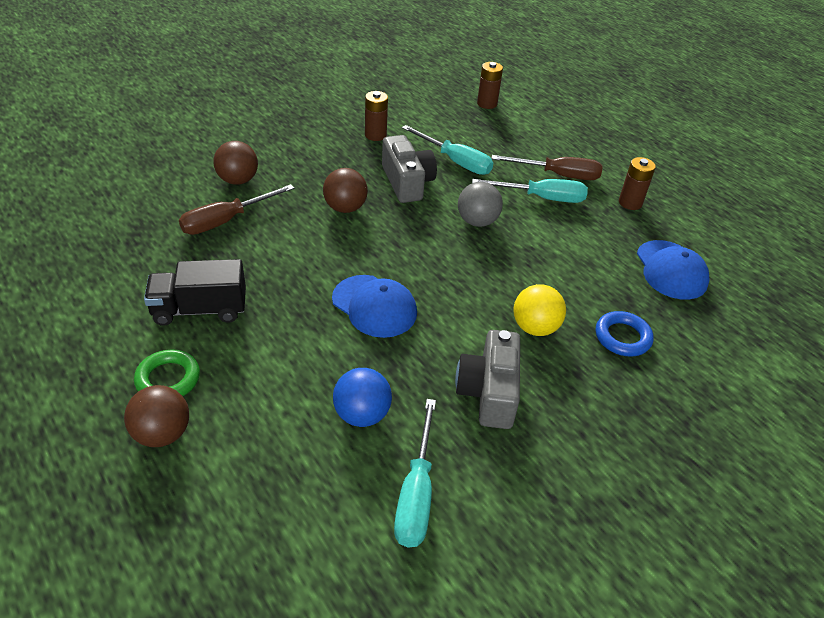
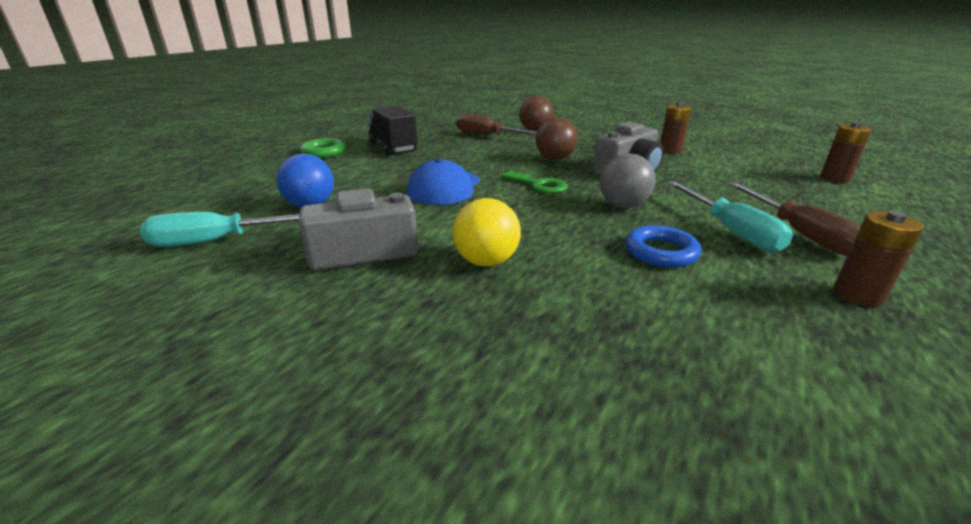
camera: 70 degrees right, 15 degrees down
brown ball [124,385,189,447] -> none
turquoise screwdriver [402,125,493,175] -> none
blue ring [596,311,654,357] -> blue ring moved to [625,225,701,268]
blue cap [637,240,710,300] -> none
none -> green key [501,170,568,193]

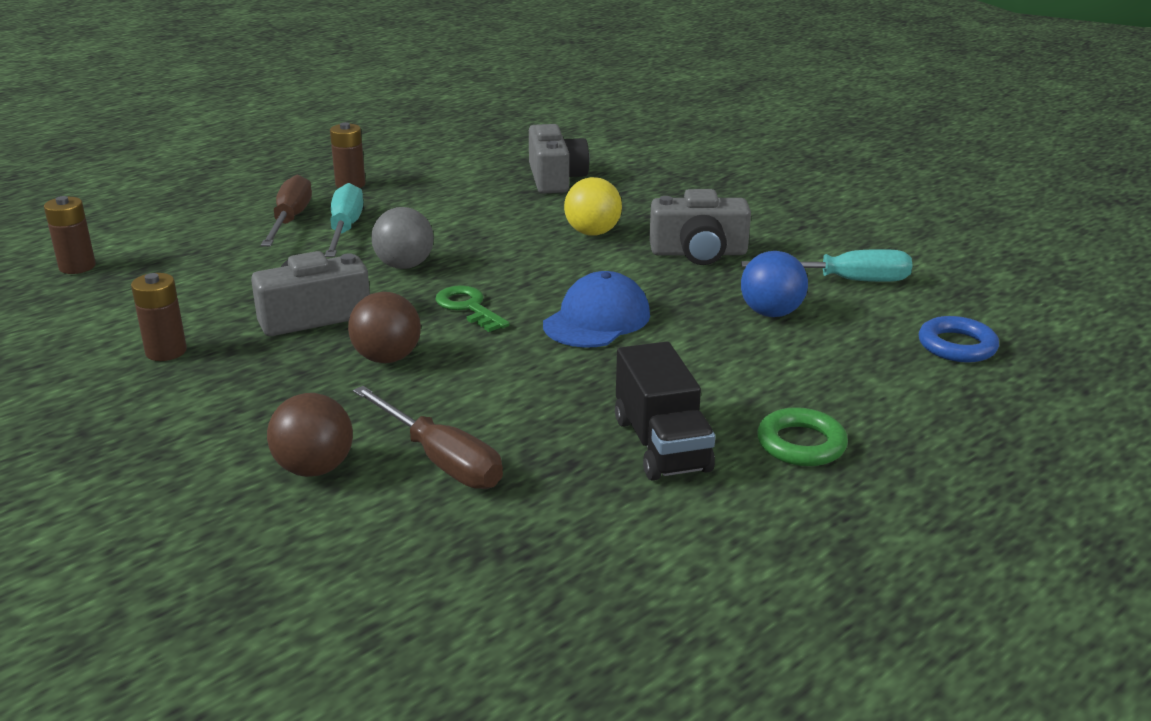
camera: 165 degrees left, 0 degrees up
blue ring [625,225,701,268] -> blue ring moved to [919,316,999,363]
none -> grey camera [529,124,589,194]

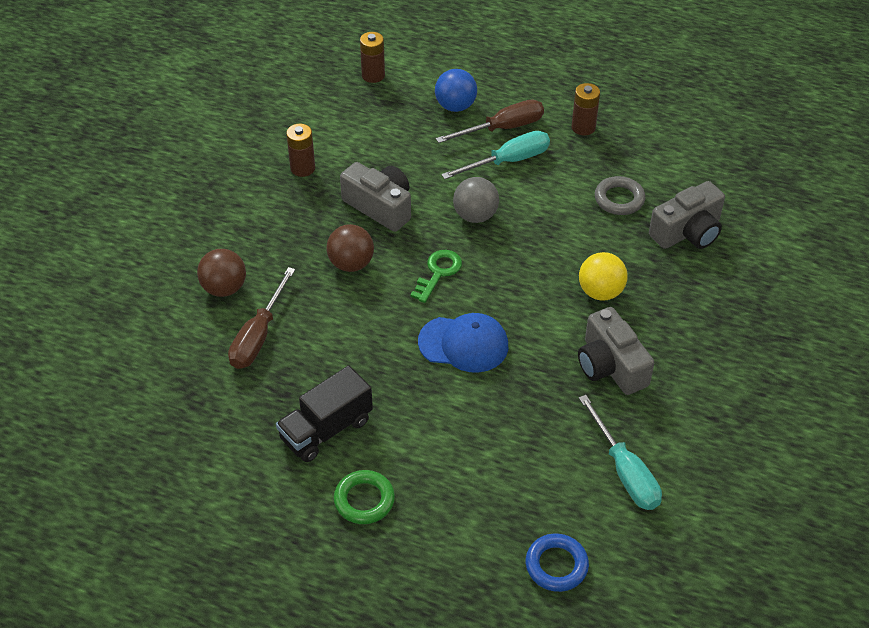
camera: 65 degrees right, 20 degrees up
blue ball [741,251,808,317] -> blue ball moved to [435,69,477,112]
none -> grey ring [595,176,645,215]

